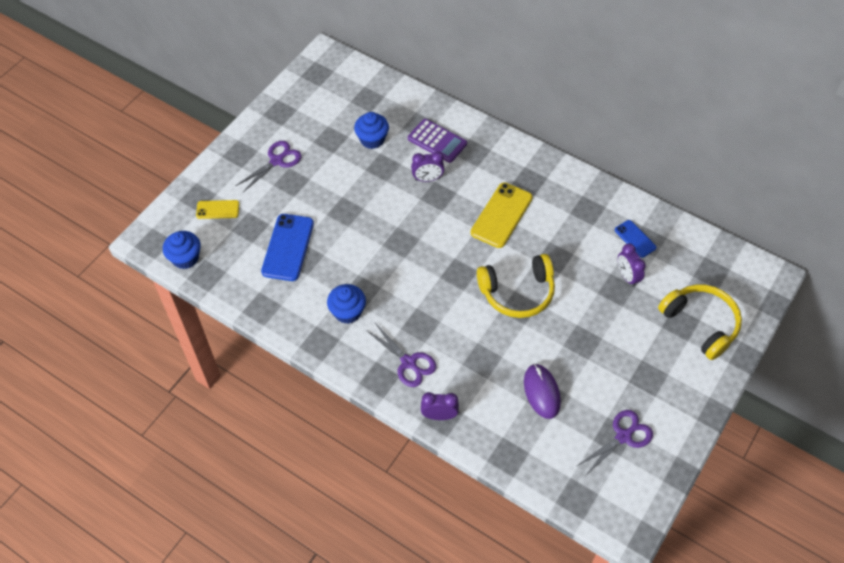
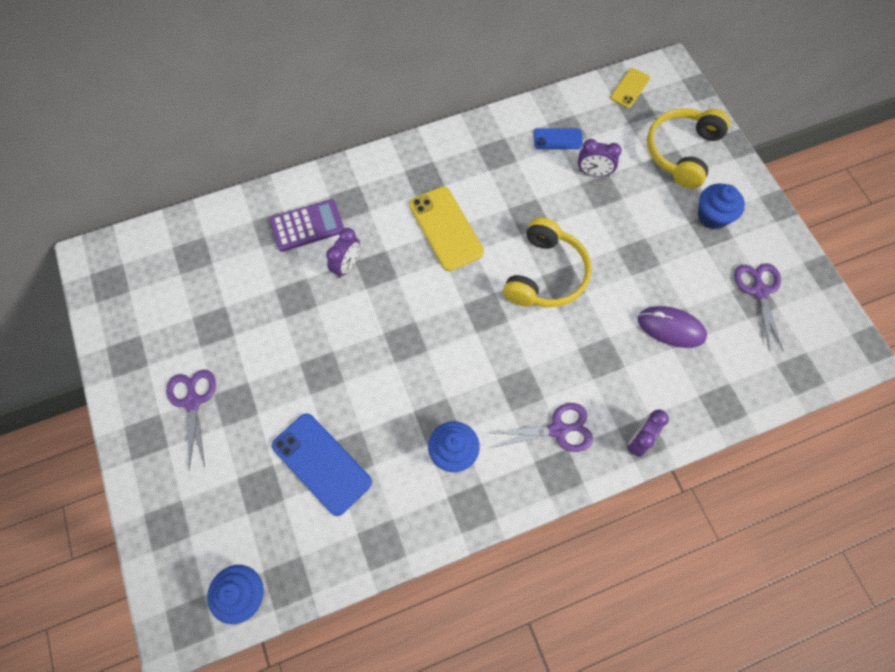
camera: 55 degrees left, 10 degrees up
yellow phone [196,200,239,219] -> yellow phone moved to [610,68,650,108]
blue cupcake [354,112,389,149] -> blue cupcake moved to [698,183,745,229]
yellow headphones [658,285,742,360] -> yellow headphones turned 60 degrees counterclockwise [647,108,730,189]

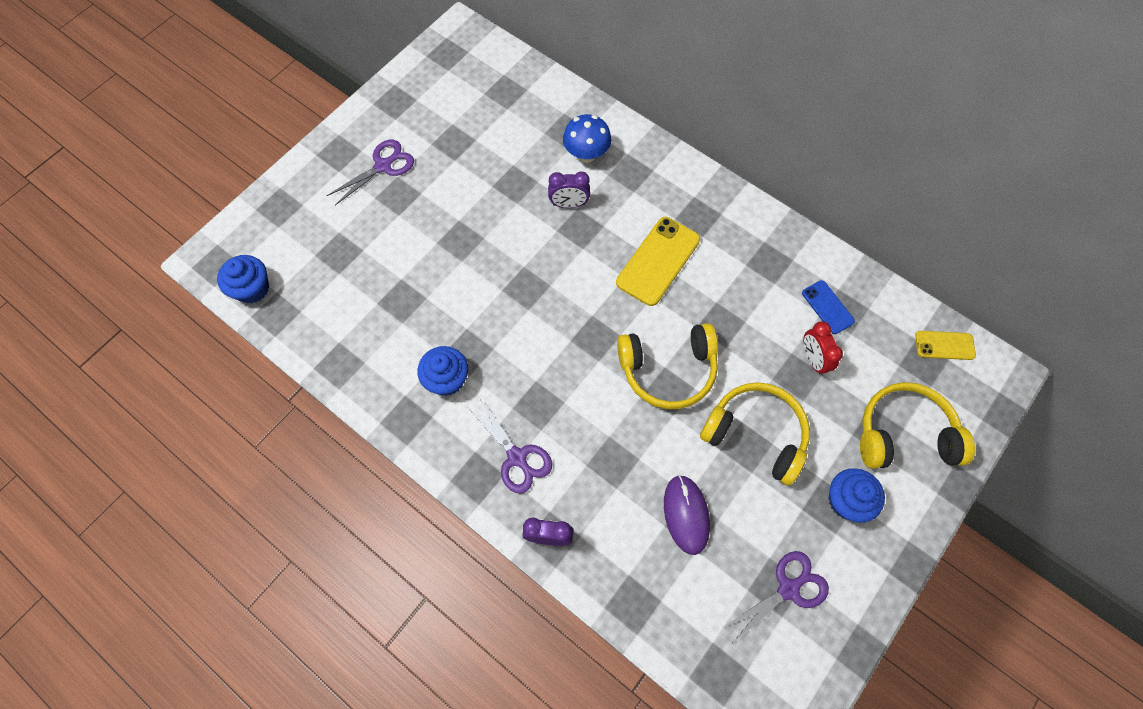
camera: 60 degrees right, 0 degrees up
purple calculator [269,199,344,252] -> blue mushroom [563,114,611,163]
blue phone [272,413,372,516] -> none
purple clock [578,139,622,177] -> red clock [803,321,843,375]
none -> yellow headphones [700,382,810,486]

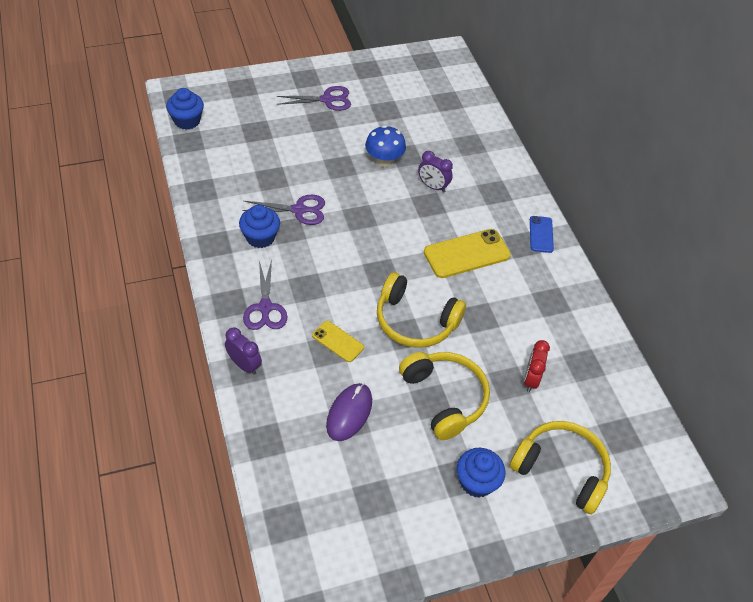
camera: 30 degrees right, 15 degrees down
blue mushroom [563,114,611,163] -> blue mushroom moved to [365,125,406,167]
purple scissors [722,551,829,642] -> purple scissors moved to [242,195,325,225]
blue phone [802,280,855,334] -> blue phone moved to [530,216,554,253]
yellow phone [915,331,976,360] -> yellow phone moved to [312,321,364,362]

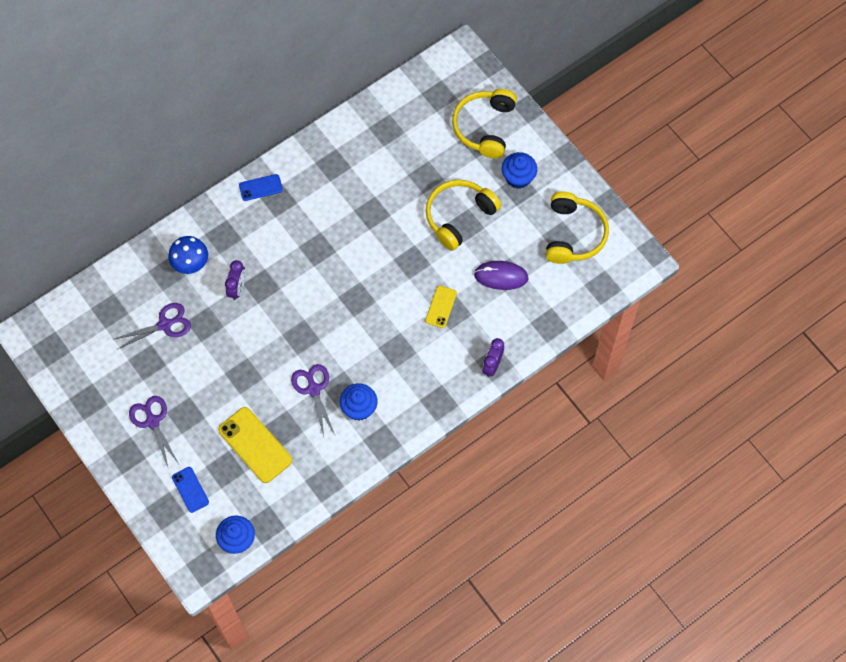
camera: 105 degrees left, 15 degrees up
purple scissors [243,259,288,330] -> purple scissors moved to [115,303,191,349]
blue mushroom [365,125,406,167] -> blue mushroom moved to [168,236,208,274]
yellow headphones [377,272,466,348] -> yellow headphones moved to [546,191,609,264]
yellow phone [424,229,511,278] -> yellow phone moved to [218,407,292,483]
red clock [524,340,550,392] -> none
none -> blue phone [172,467,209,513]

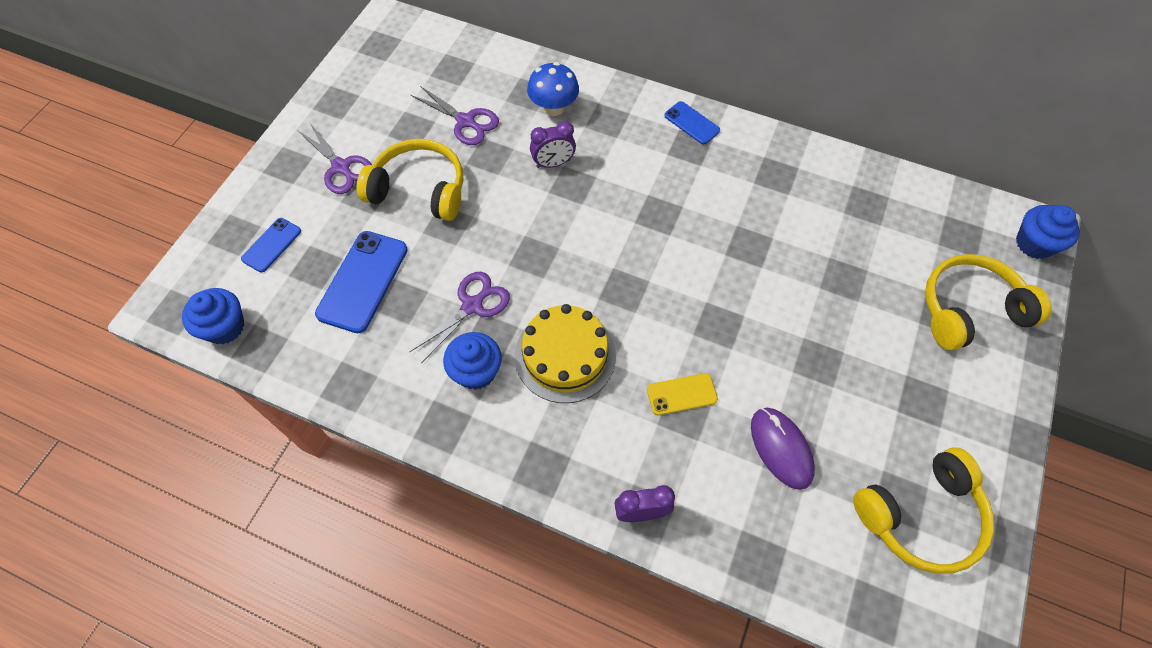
camera: 60 degrees right, 5 degrees down
purple scissors [129,396,179,470] -> purple scissors turned 105 degrees clockwise [297,122,372,194]
yellow phone [218,407,292,483] -> blue phone [315,231,408,333]
yellow headphones [426,180,501,251] -> yellow headphones moved to [357,139,463,221]
blue cupcake [502,152,537,189] -> blue cupcake moved to [1016,205,1080,259]
none -> yellow cake [515,304,616,403]

